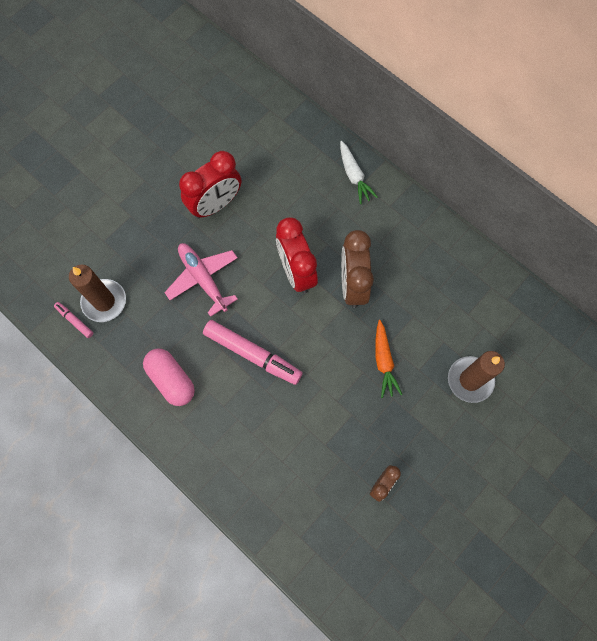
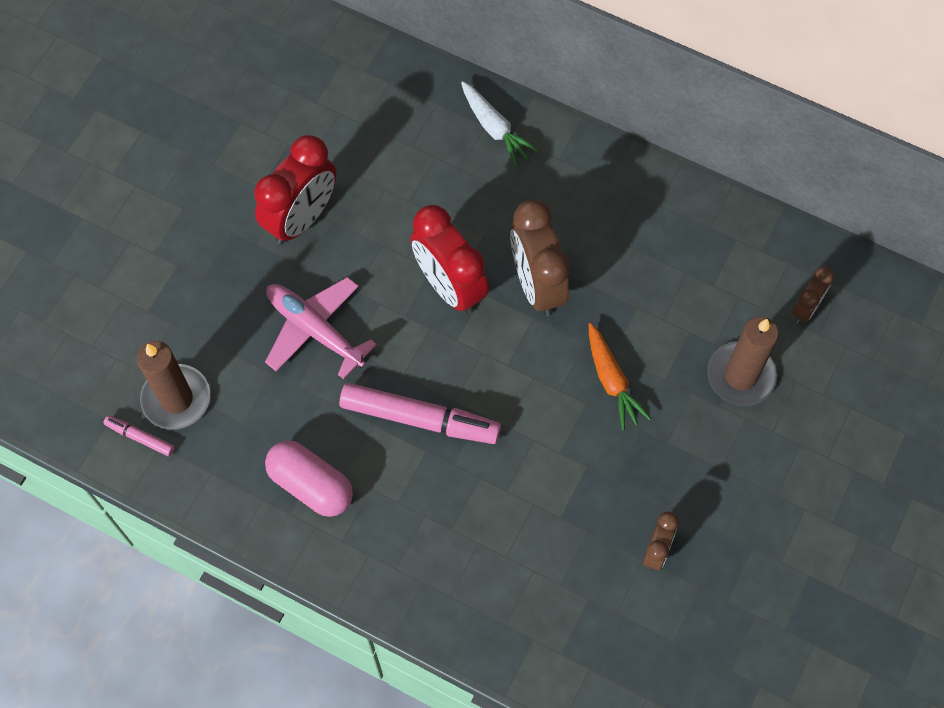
camera: 15 degrees left, 5 degrees down
none -> brown clock [792,267,834,324]

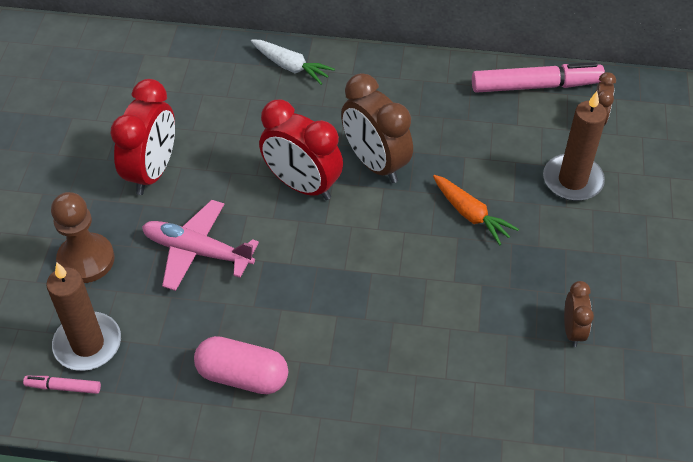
camera: 20 degrees left, 15 degrees down
pink marker [339,383,501,444] -> pink marker moved to [472,62,605,93]
none -> brown pawn [51,192,115,283]

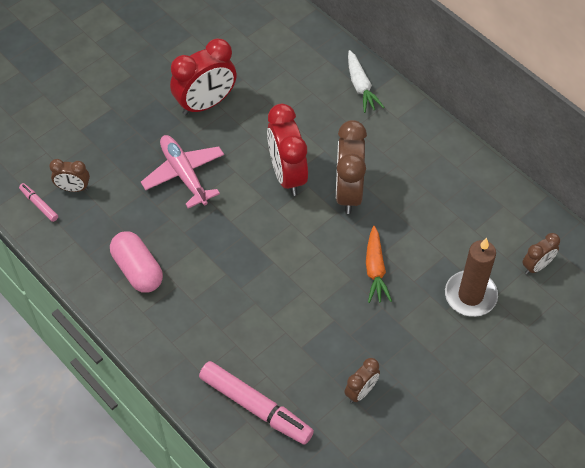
camera: 40 degrees right, 5 degrees up
brown candle [46,262,121,371] -> brown clock [49,159,90,192]
brown pawn [51,192,115,283] -> none
pink marker [472,62,605,93] -> pink marker moved to [199,361,314,445]

